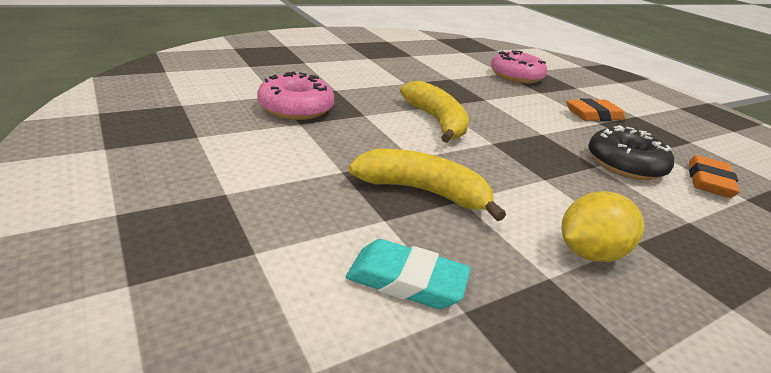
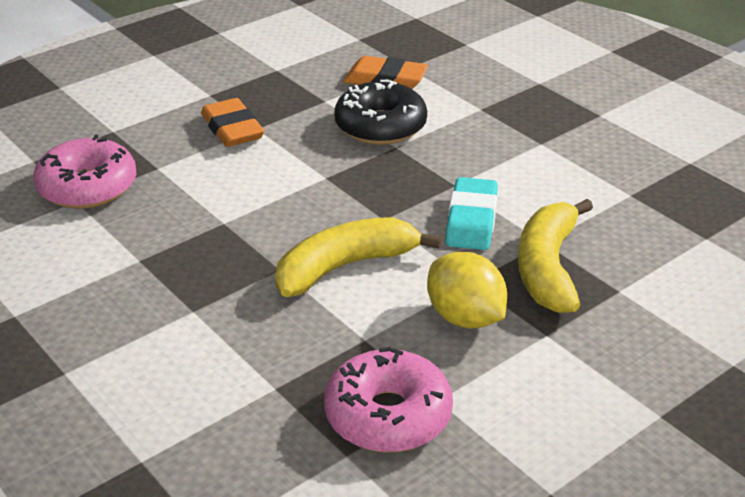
camera: 95 degrees left, 5 degrees up
turquoise eraser [346,239,471,309] -> turquoise eraser moved to [446,177,498,250]
yellow lemon [561,191,644,262] -> yellow lemon moved to [427,252,507,329]

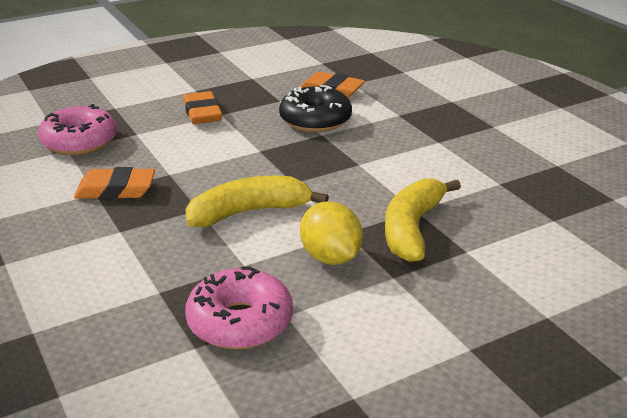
camera: 10 degrees right, 5 degrees down
turquoise eraser [446,177,498,250] -> none
none -> orange eraser [74,167,155,200]

